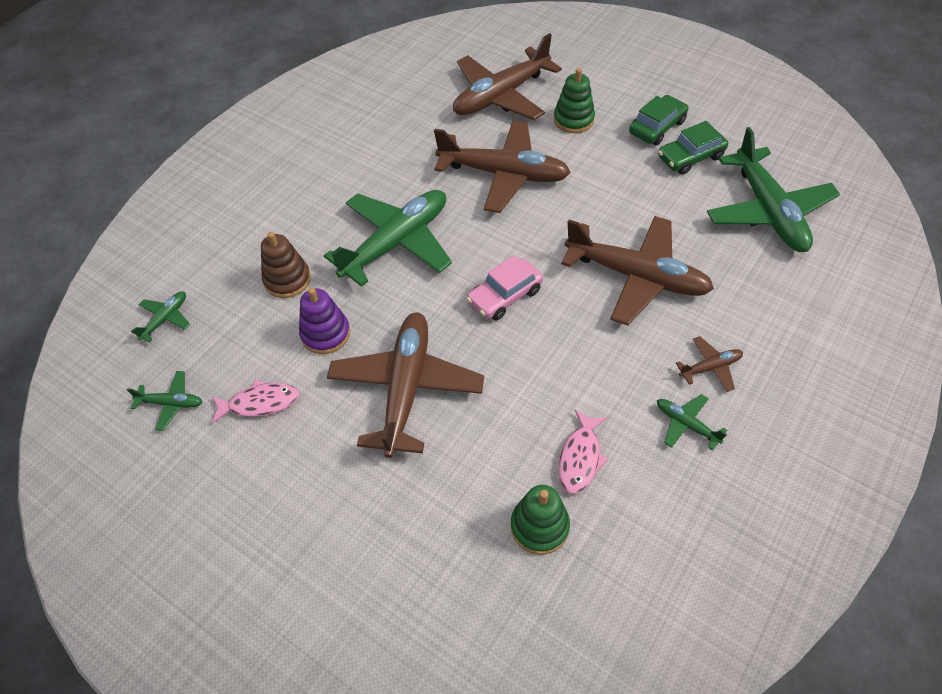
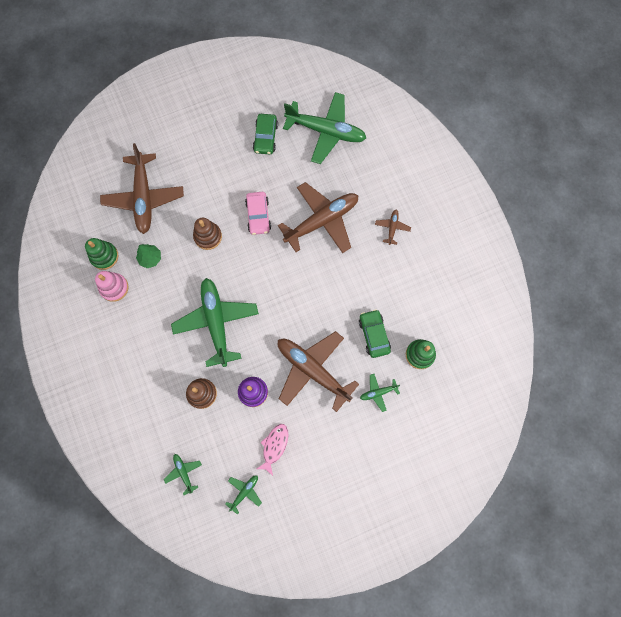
camera: 60 degrees left, 20 degrees up
brown plane [434,121,571,213] -> brown stacking toy [193,218,222,250]
pink car [467,255,543,320] -> pink car moved to [245,192,271,235]
green stacking toy [554,68,595,133] -> green stacking toy moved to [85,238,118,270]
pink fish [558,409,608,494] -> none
green car [629,95,689,145] -> green car moved to [359,309,391,358]
green plane [657,394,727,451] -> green plane moved to [360,374,400,412]
none -> pink stacking toy [95,271,129,302]
none -> green tree [136,244,161,268]

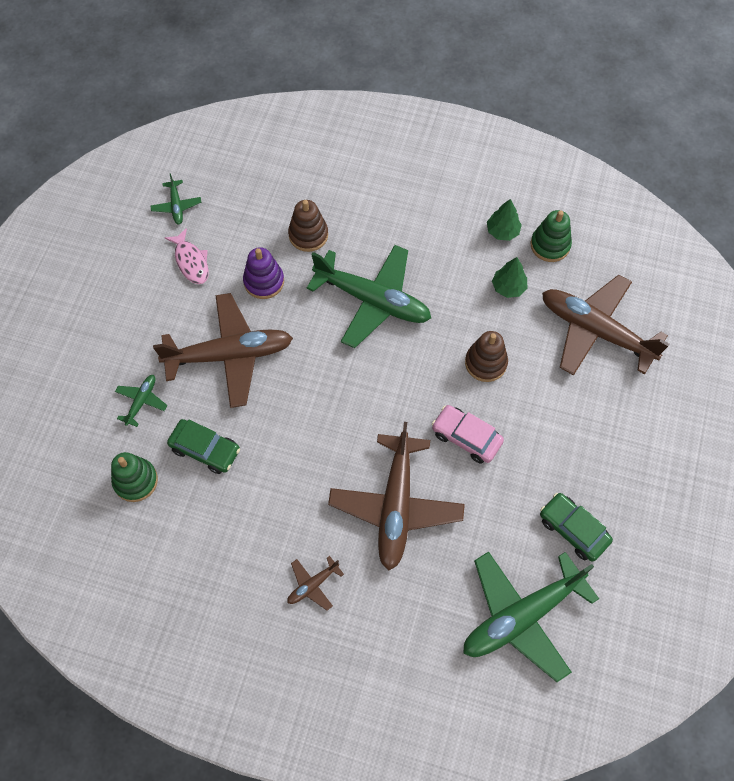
camera: 130 degrees right, 10 degrees down
pink stacking toy [95,271,129,302] -> green tree [487,199,522,241]
green plane [164,454,202,495] -> none
brown plane [375,210,411,245] -> brown plane turned 90 degrees clockwise [287,556,344,610]

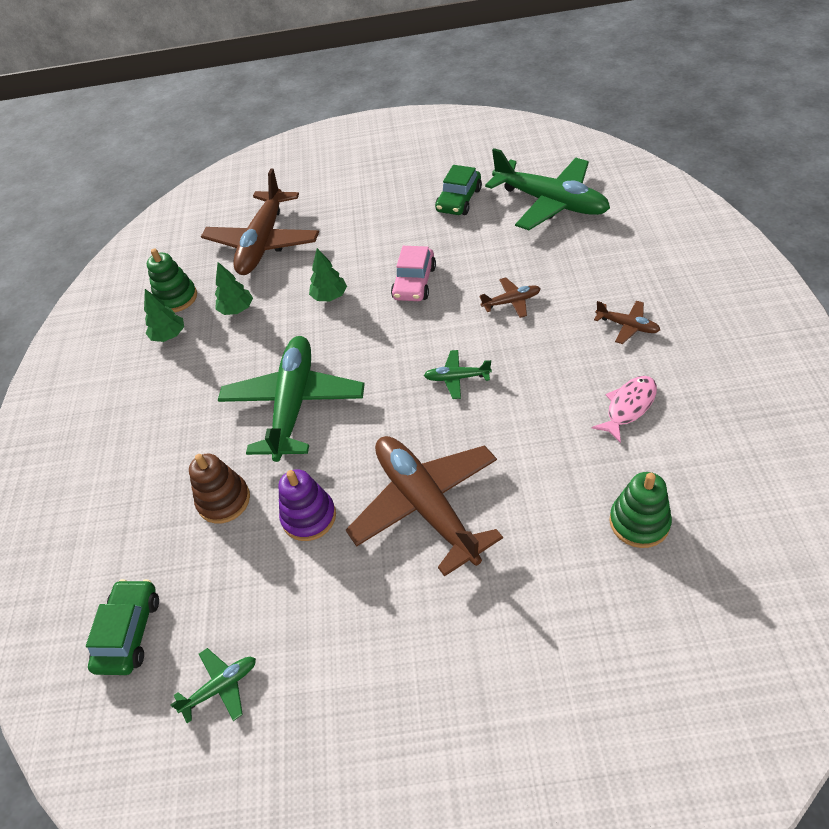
camera: 105 degrees left, 15 degrees down
green plane [115,375,167,427] -> green plane moved to [424,350,492,399]
pink fish [165,228,209,284] -> pink fish moved to [592,376,657,443]
green car [167,419,240,474] -> green car moved to [86,579,159,675]
brown plane [328,422,465,570] -> brown plane [479,278,541,318], size x0.43
brown stacking toy [465,331,508,382] -> green tree [309,248,347,301]

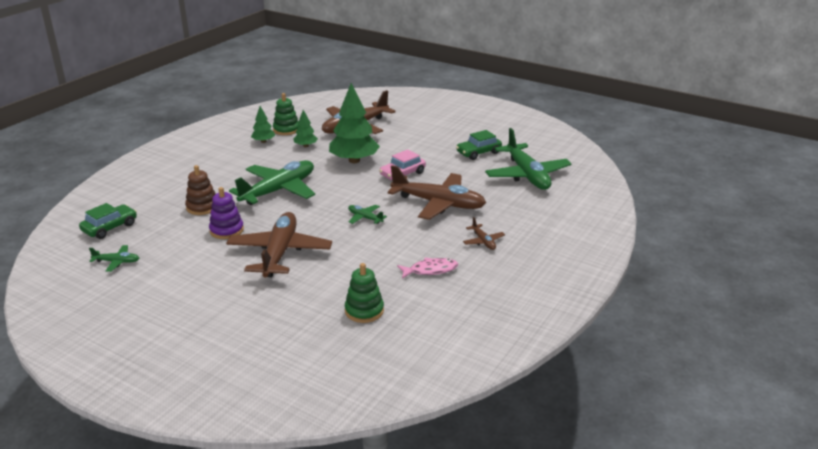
camera: 30 degrees right, 20 degrees down
green tree [309,248,347,301] -> green tree [329,83,380,163], size x2.01
brown plane [479,278,541,318] -> brown plane [388,165,486,220], size x2.30

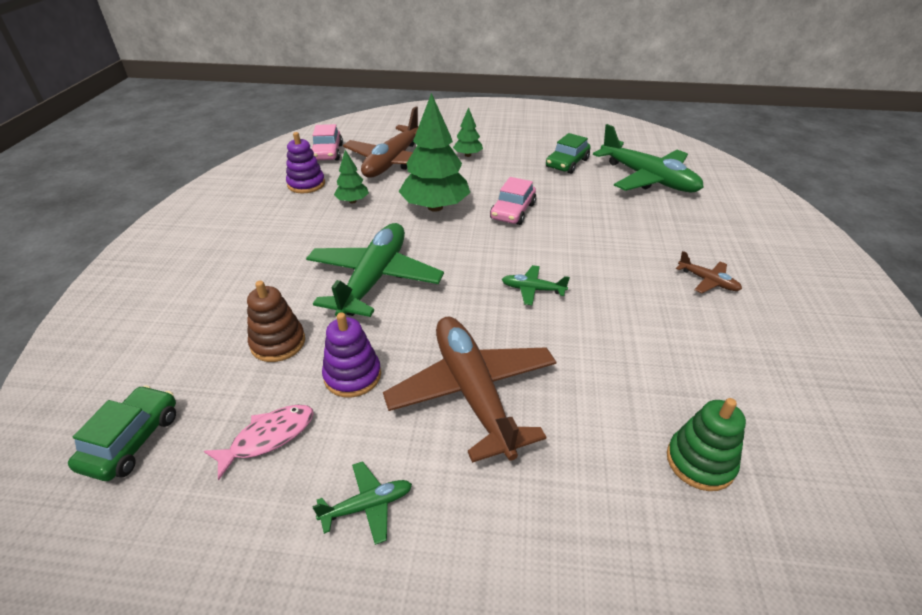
camera: 25 degrees left, 10 degrees up
green plane [89,245,139,272] -> green plane moved to [312,461,412,545]
green tree [251,106,275,143] -> green tree moved to [453,107,483,157]
green stacking toy [273,93,299,135] -> purple stacking toy [286,132,325,193]
brown plane [388,165,486,220] -> none
pink fish [397,258,458,279] -> pink fish moved to [204,405,314,481]
none -> pink car [312,124,343,161]

